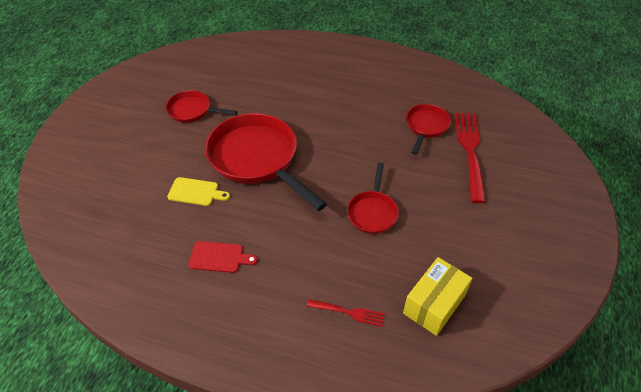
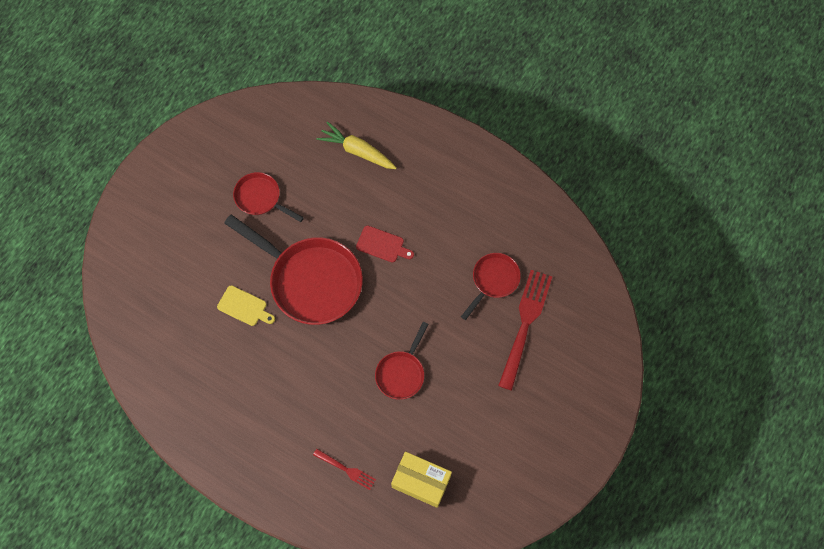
camera: 15 degrees right, 20 degrees up
red cutting board [189,241,258,273] -> red cutting board moved to [356,225,414,263]
red pan [205,113,327,211] -> red pan turned 150 degrees clockwise [224,214,363,325]
yellow box [403,257,472,336] -> yellow box turned 60 degrees clockwise [391,452,452,508]
none -> yellow carrot [316,122,396,169]

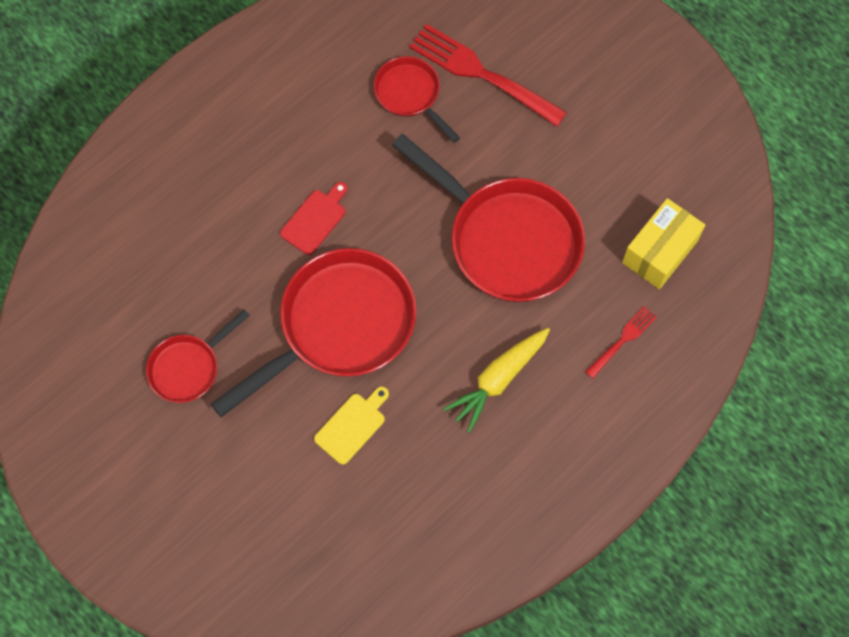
camera: 75 degrees left, 0 degrees up
yellow carrot [316,122,396,169] -> yellow carrot moved to [443,328,550,433]
red pan [375,322,429,400] -> red pan [392,134,585,302], size x1.92

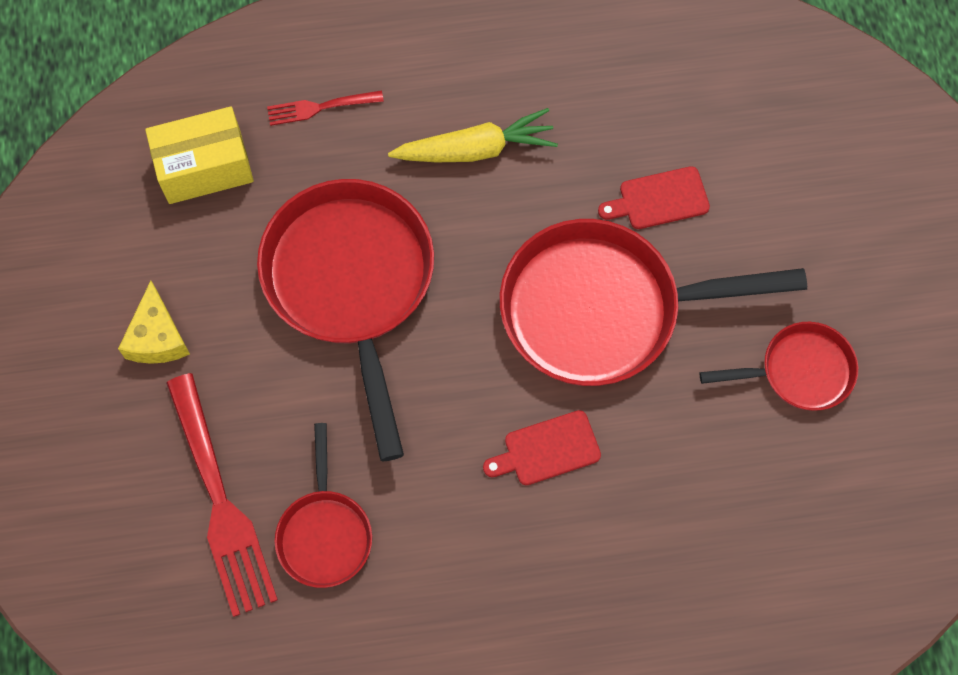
camera: 145 degrees left, 0 degrees up
yellow cutting board [314,387,389,465] -> red cutting board [598,166,710,229]
none -> yellow cheese [118,281,190,364]

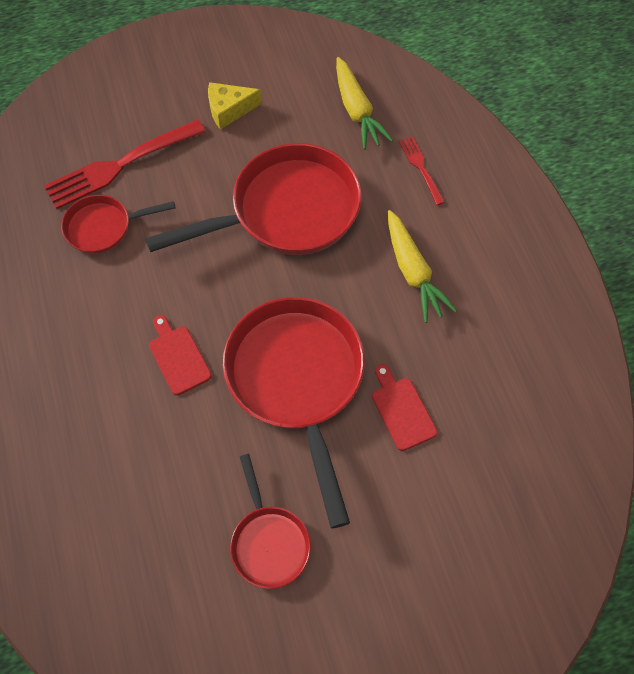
camera: 80 degrees right, 5 degrees down
yellow box [145,106,254,204] -> yellow carrot [336,57,393,150]

